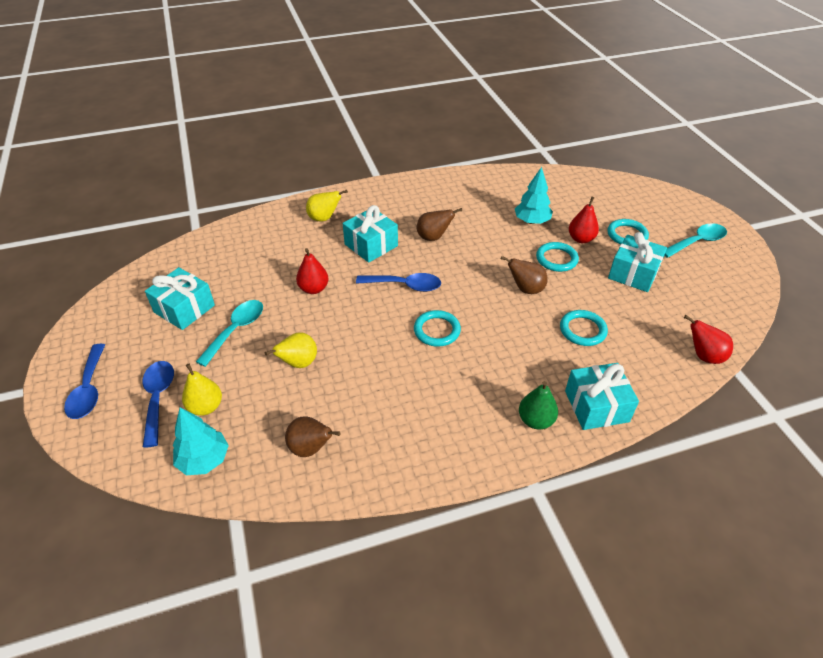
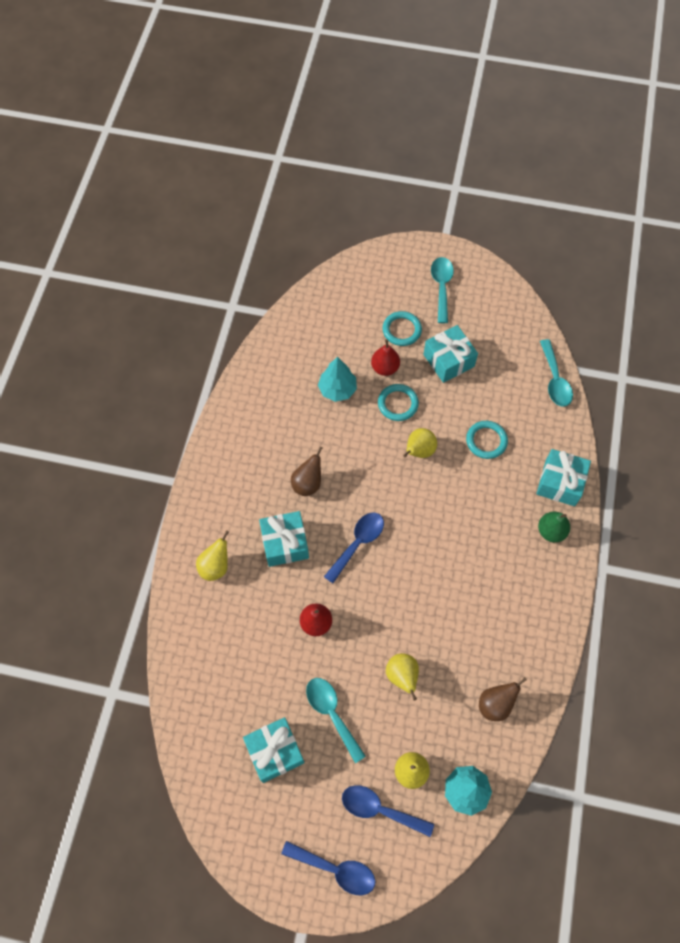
camera: 60 degrees left, 20 degrees up
turquoise ring [414,310,461,347] -> none
brown pear [501,256,548,294] -> yellow pear [403,428,437,458]
red pear [684,315,733,364] -> turquoise spoon [540,339,573,407]

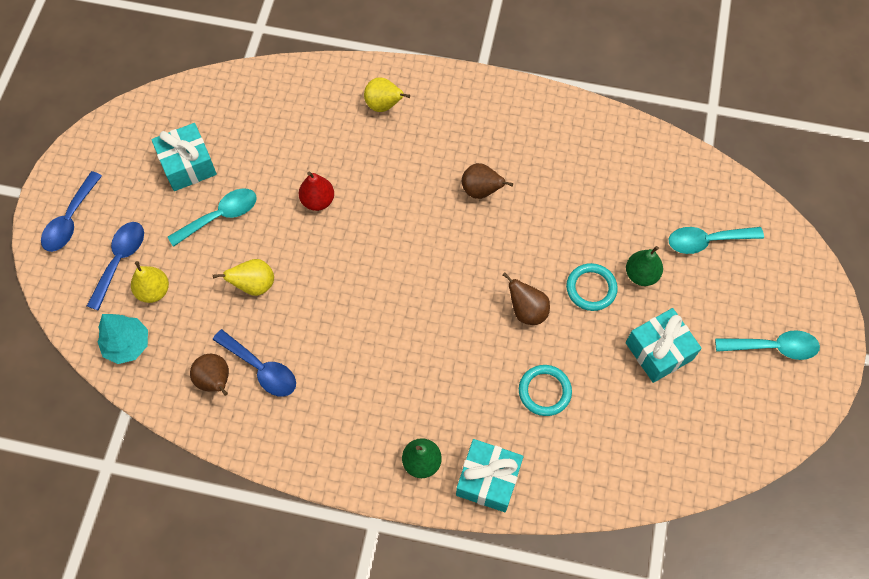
camera: 90 degrees right, 0 degrees up
turquoise gift [259,511,309,567] -> none
turquoise tree [318,357,357,402] -> none
blue spoon [324,513,384,583] -> blue spoon moved to [213,329,296,397]
red pear [371,340,400,376] -> green pear [626,246,663,286]
turquoise ring [382,311,422,346] -> none
yellow pear [403,428,437,458] -> brown pear [503,273,550,325]
turquoise spoon [540,339,573,407] -> turquoise spoon moved to [669,227,764,254]

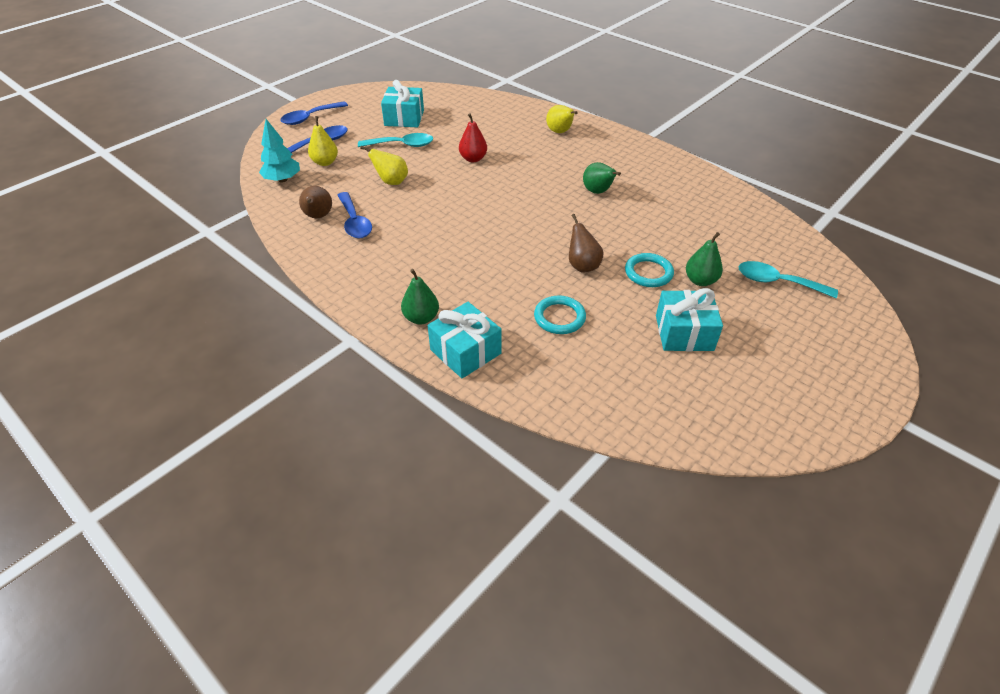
camera: 30 degrees right, 20 degrees down
brown pear [462,163,513,199] -> green pear [583,162,621,194]
turquoise spoon [715,330,820,360] -> none

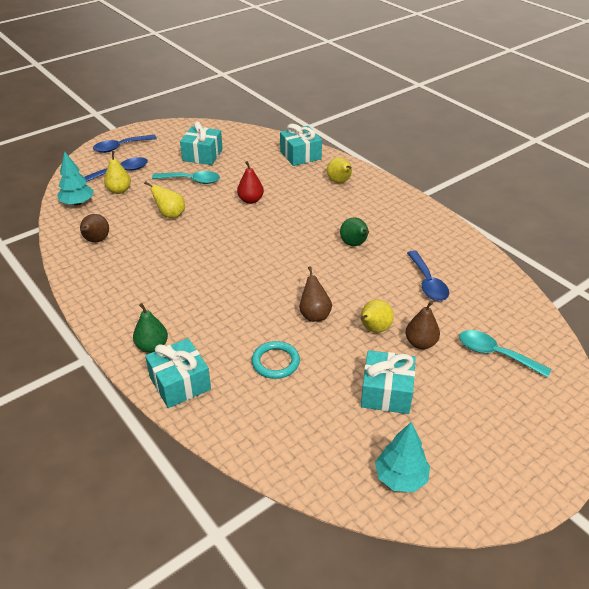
camera: 10 degrees right, 5 degrees down
blue spoon [337,192,372,238] -> blue spoon moved to [407,250,449,301]
turquoise ring [625,253,674,287] -> yellow pear [360,300,394,333]
green pear [686,232,723,286] -> brown pear [405,301,440,349]
none -> turquoise gift [280,124,322,166]
none -> turquoise tree [375,422,430,492]

